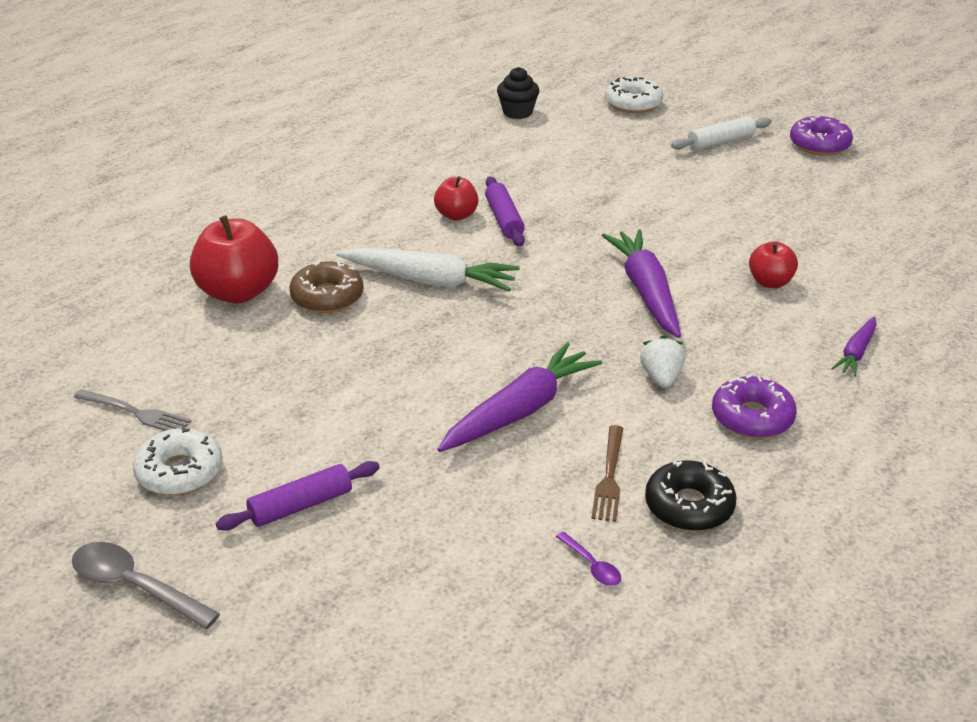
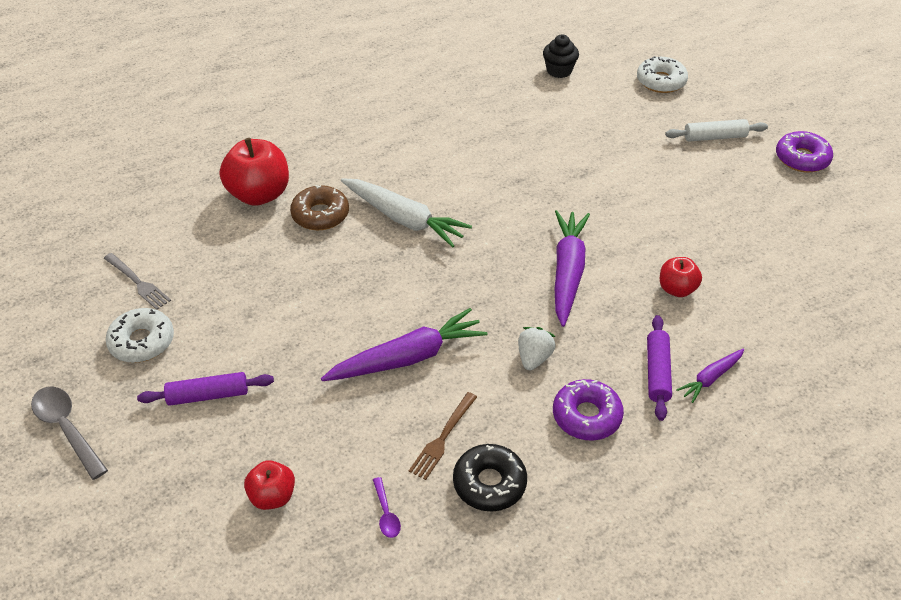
camera: 20 degrees right, 10 degrees up
red apple [434,176,478,221] -> red apple moved to [244,460,295,510]
purple rolling pin [485,177,525,247] -> purple rolling pin moved to [647,315,672,421]

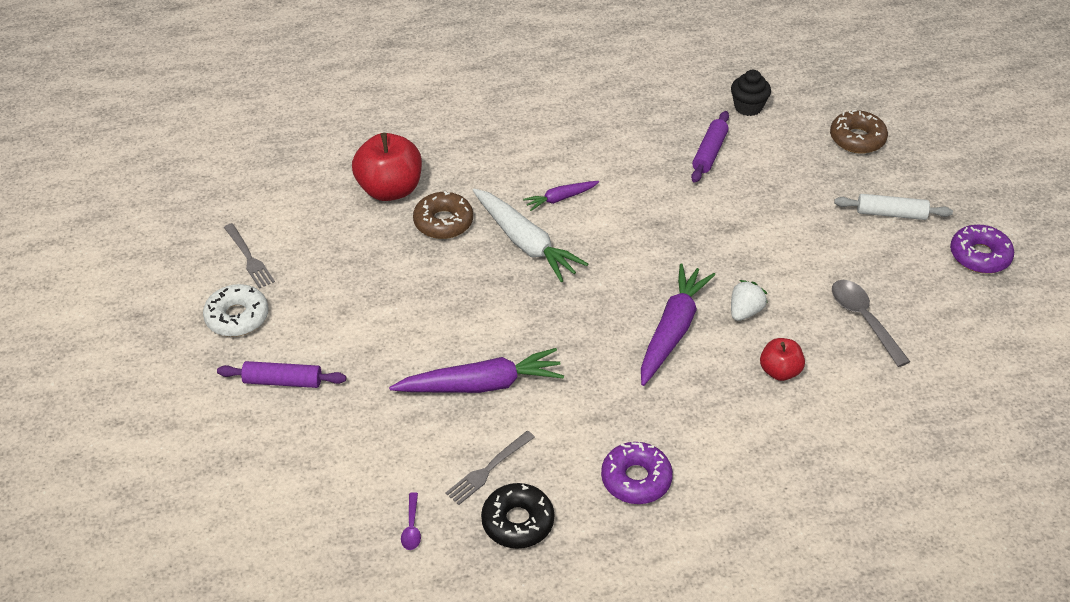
camera: 15 degrees right, 0 degrees up
grey spoon [31,386,108,480] -> grey spoon moved to [832,280,910,367]
red apple [244,460,295,510] -> none
brown fork [409,392,477,480] -> grey fork [445,431,535,505]
white strawberry [518,327,556,370] -> white strawberry moved to [731,280,768,321]
white donut [637,56,688,93] -> brown donut [830,110,888,154]
purple rolling pin [647,315,672,421] -> purple rolling pin moved to [691,111,729,183]
purple carrot [676,349,744,403] -> purple carrot moved to [523,181,599,211]

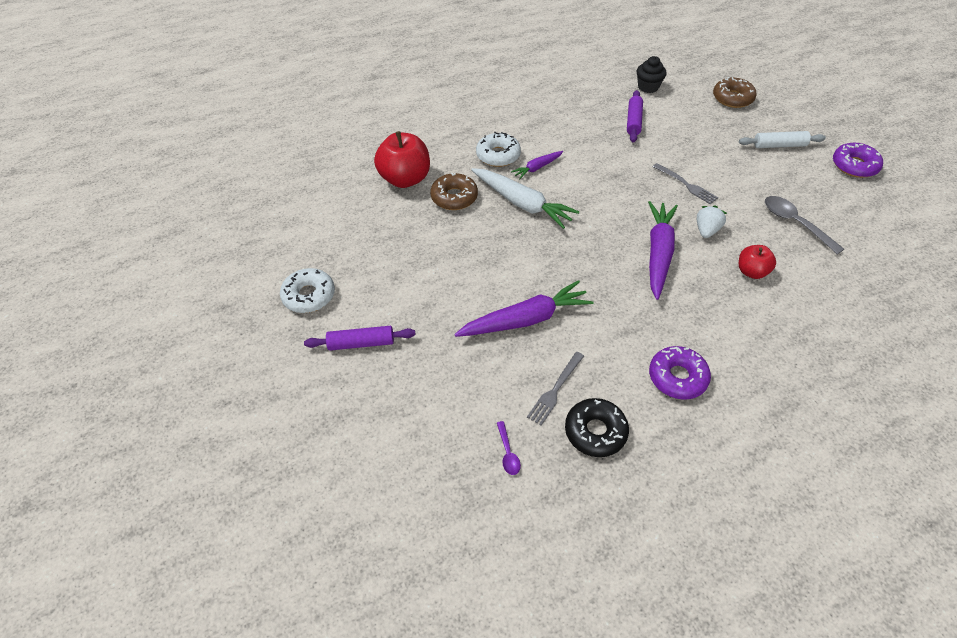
camera: 10 degrees left, 5 degrees up
grey fork [224,223,275,289] -> grey fork moved to [653,163,718,204]
none -> white donut [476,132,521,167]

